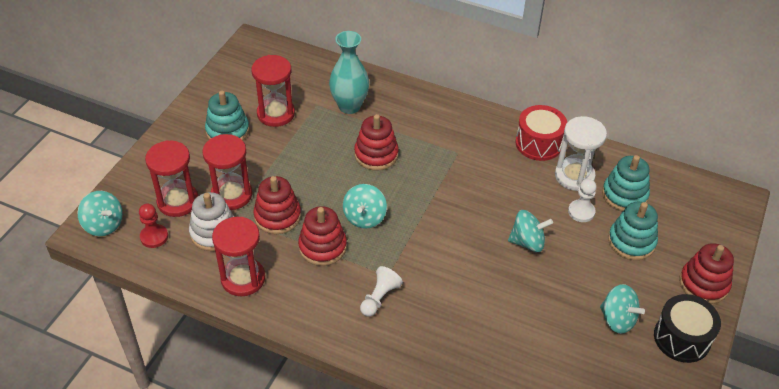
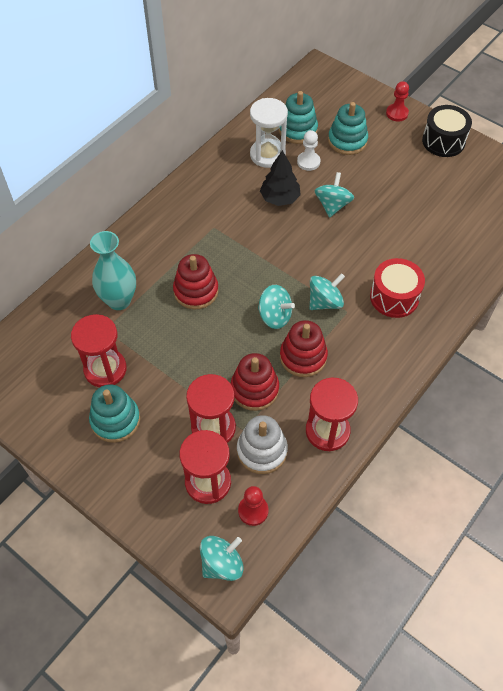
camera: 75 degrees left, 10 degrees up
white pawn [360,266,403,317] -> none
red drum [515,105,567,161] -> red drum moved to [370,258,425,318]
turquoise spinning top [600,284,645,334] -> turquoise spinning top moved to [309,273,345,310]
red stacking toy [679,243,734,304] -> red pawn [386,81,409,121]
none -> black tree [260,150,301,206]

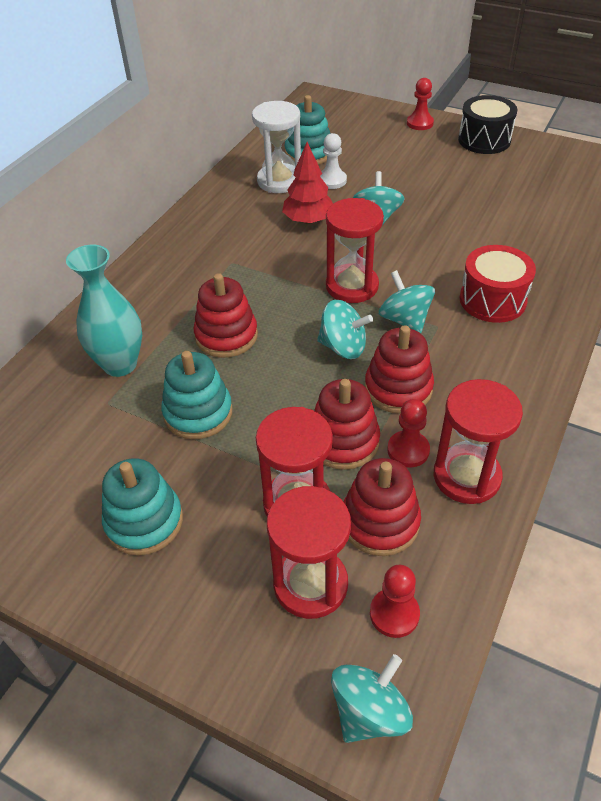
camera: 10 degrees left, 10 degrees down
red hourglass [71,314,127,387] -> red hourglass moved to [326,198,384,303]
white stacking toy [237,415,288,474] -> red stacking toy [343,458,421,556]
black tree [260,150,301,206] -> red tree [282,142,333,224]
turquoise spinning top [309,273,345,310] -> turquoise spinning top turned 75 degrees counterclockwise [379,270,435,333]
turquoise stacking toy [328,102,368,155] -> turquoise stacking toy moved to [161,351,232,439]
none -> red pawn [387,399,430,467]

